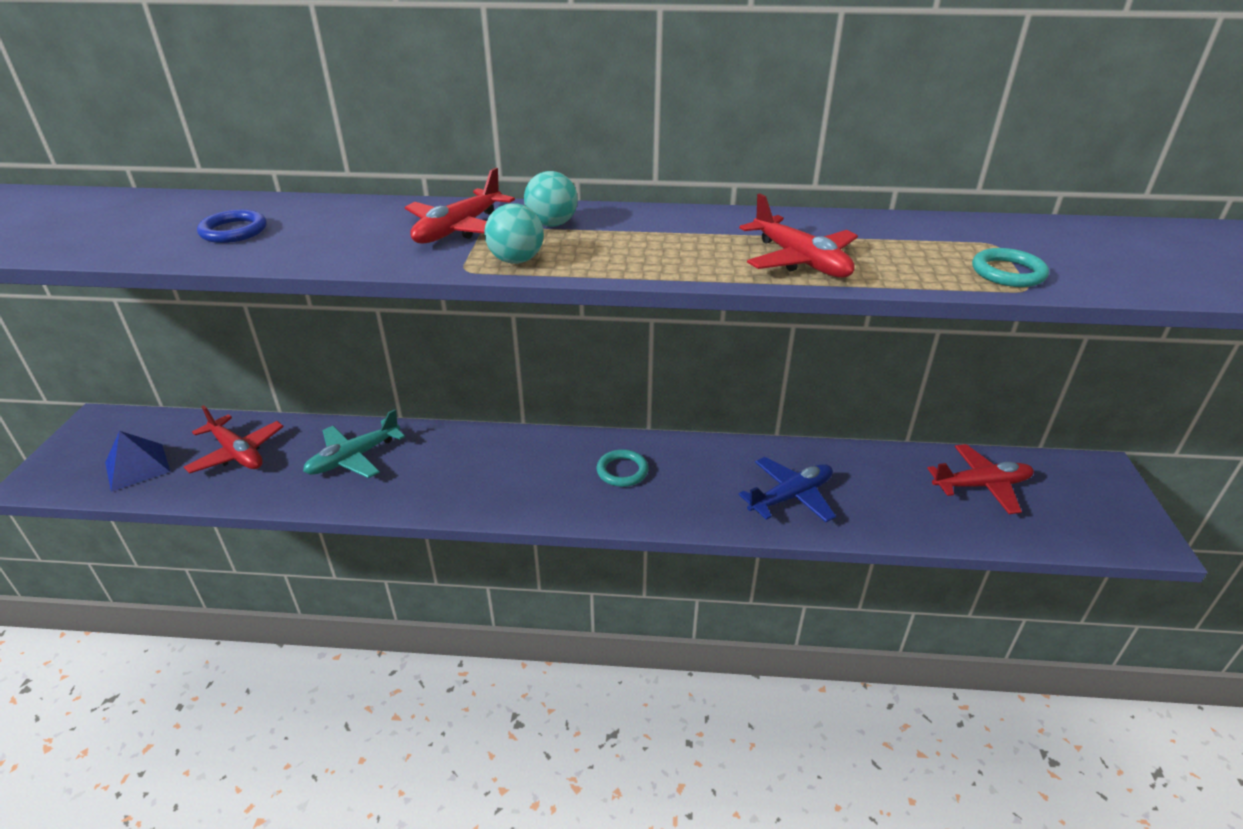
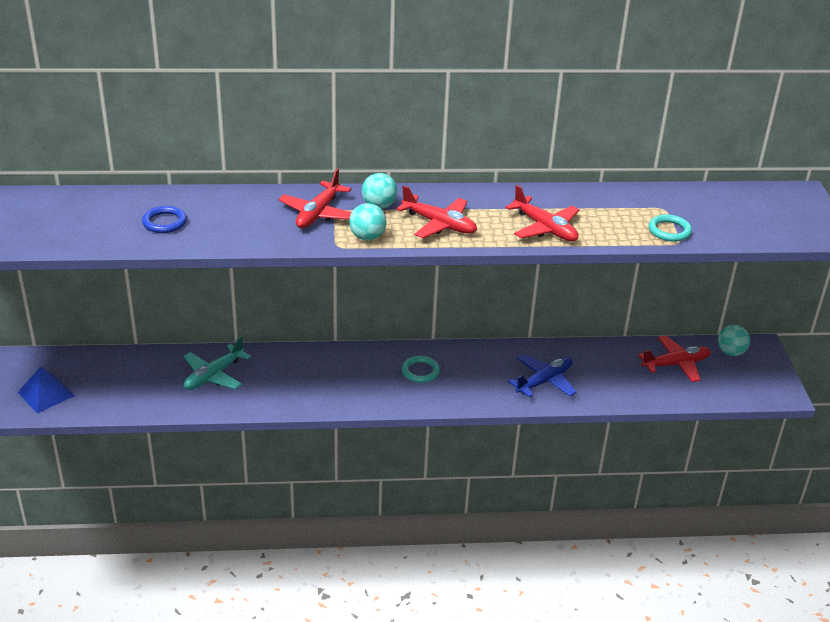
camera: 10 degrees left, 0 degrees up
red plane [184,405,284,473] -> red plane moved to [396,185,477,238]
none -> turquoise ball [718,325,750,356]

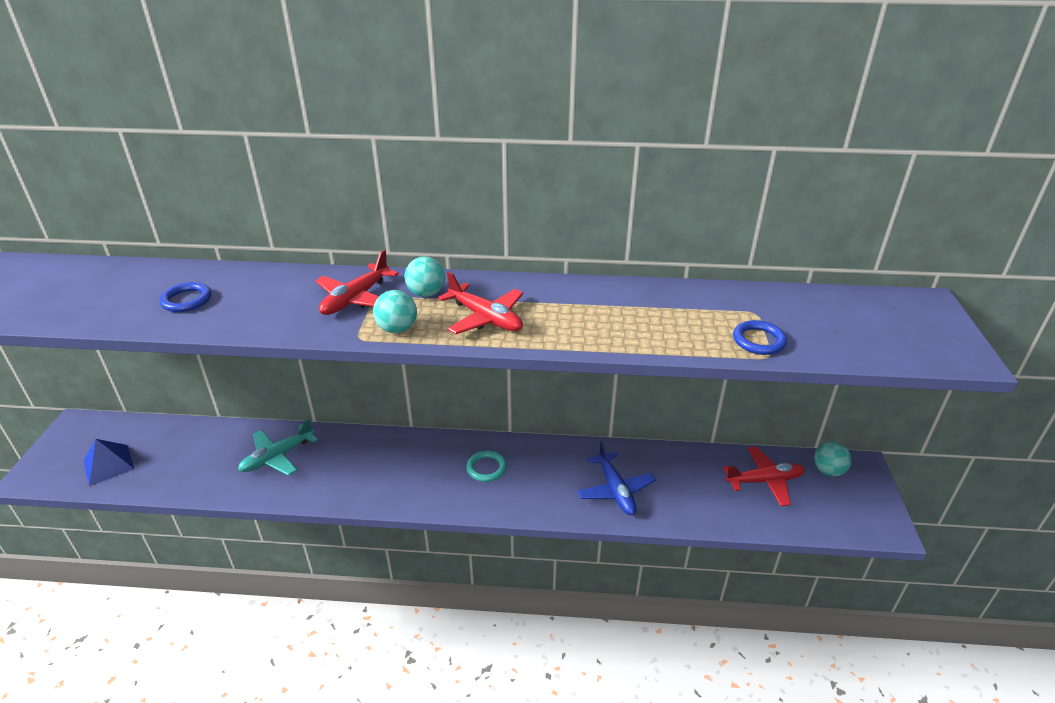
camera: 10 degrees right, 0 degrees up
red plane [505,185,580,241] -> none
blue plane [508,354,577,398] -> blue plane turned 105 degrees clockwise [577,441,656,515]
turquoise ring [649,214,692,242] -> blue ring [733,320,787,355]

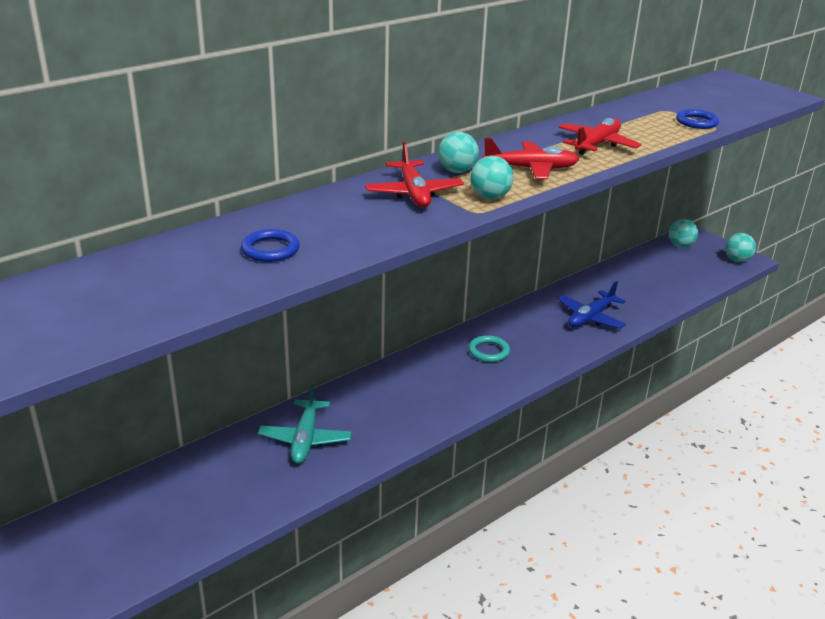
camera: 45 degrees left, 5 degrees down
blue pyramid [83,439,134,486] -> none
blue plane [577,441,656,515] -> blue plane turned 105 degrees clockwise [558,281,626,329]
red plane [723,446,805,506] -> red plane moved to [559,118,641,155]
none -> turquoise ball [725,233,756,262]

